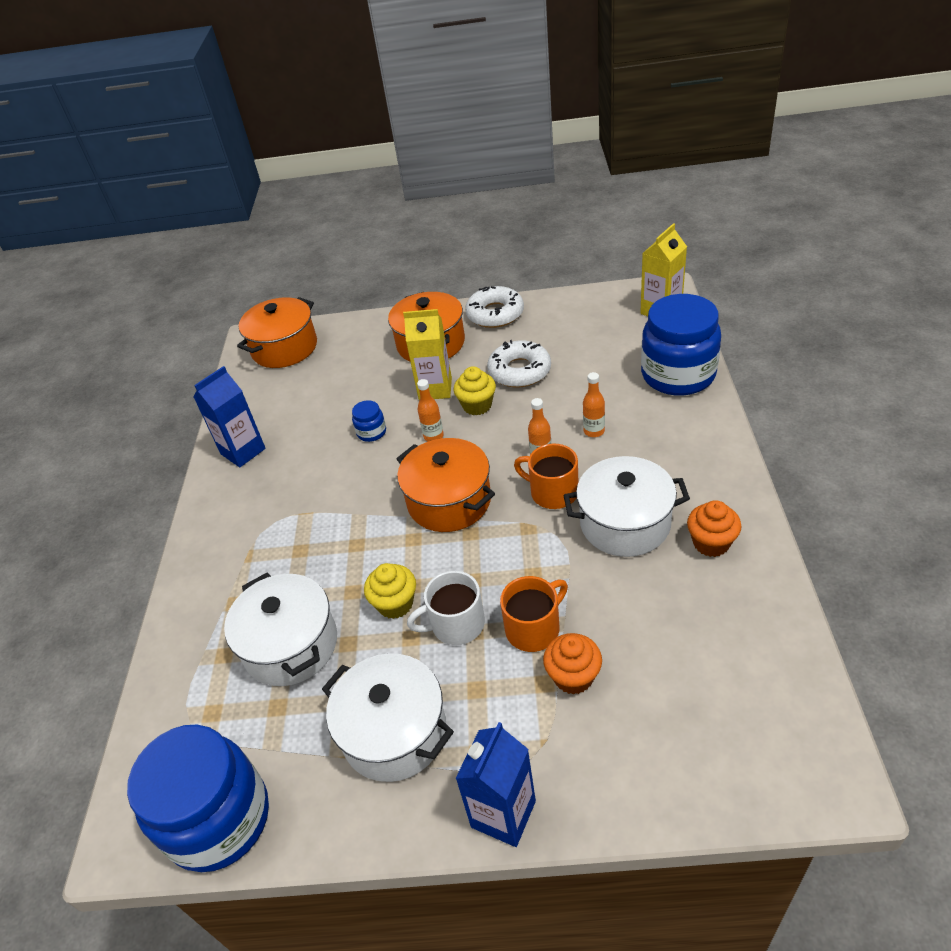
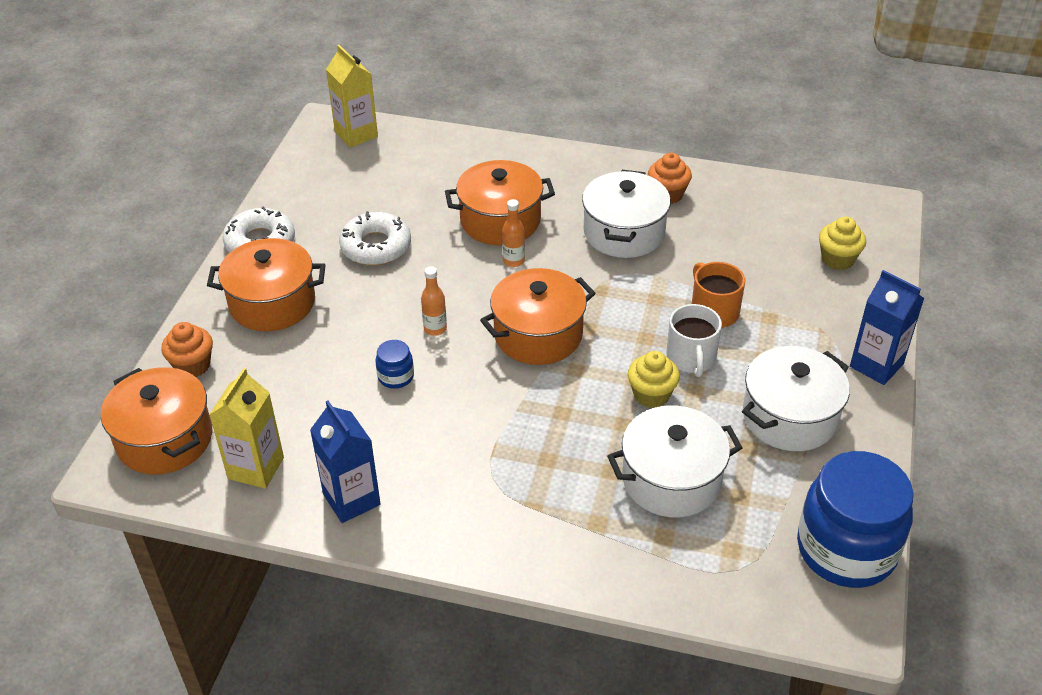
camera: 80 degrees left, 0 degrees up
yellow carton [403,309,452,400] -> yellow carton moved to [209,368,284,489]
yellow cupcake [454,366,496,415] -> yellow cupcake moved to [819,217,866,270]
orange mug [514,444,578,509] -> none
orange cupcake [543,633,602,695] -> orange cupcake moved to [161,322,213,377]
orange bottle [583,372,605,437] -> orange pot [445,160,555,245]
blue jar [641,294,721,396] -> none

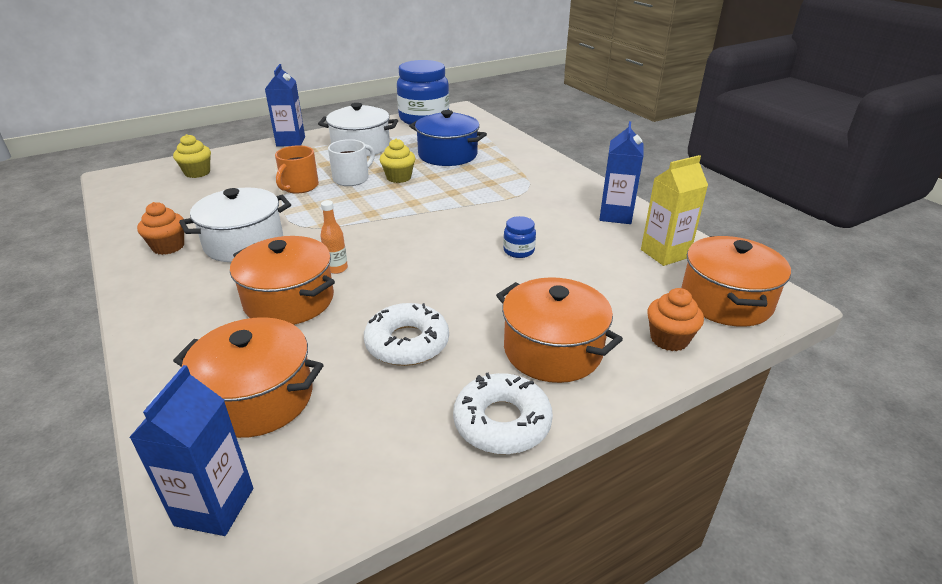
camera: 135 degrees left, 10 degrees down
yellow carton [326,45,378,148] -> blue carton [129,365,253,536]
orange bottle [421,266,447,336] -> none
orange pot [480,268,595,365] -> orange pot moved to [173,317,323,438]
white pot [607,406,743,517] -> blue pot [409,110,487,166]

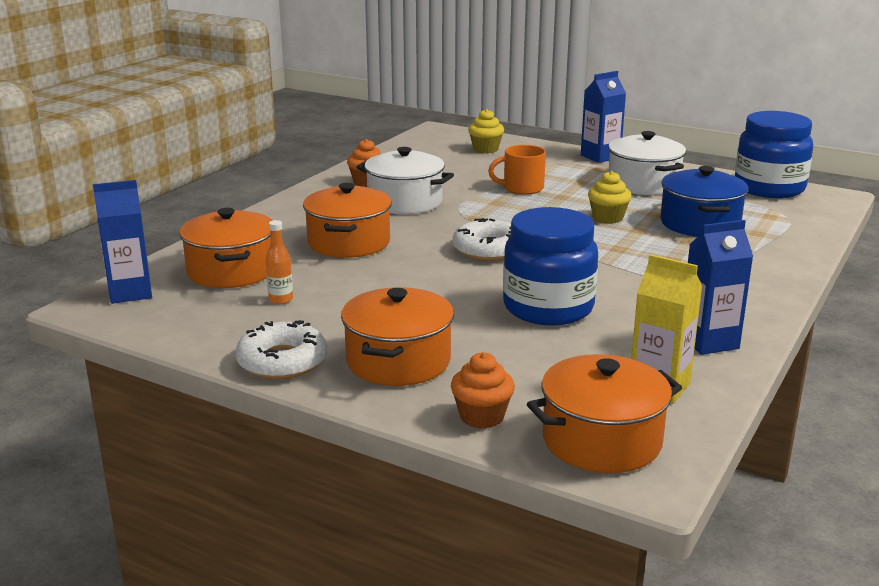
camera: 60 degrees right, 10 degrees down
orange bottle [320,200,348,274] -> orange bottle moved to [265,220,293,304]
white mug [328,139,375,186] -> none
white donut [364,303,449,366] -> white donut moved to [453,218,511,261]
blue jar [503,216,536,258] -> blue jar [503,207,598,325], size x2.42

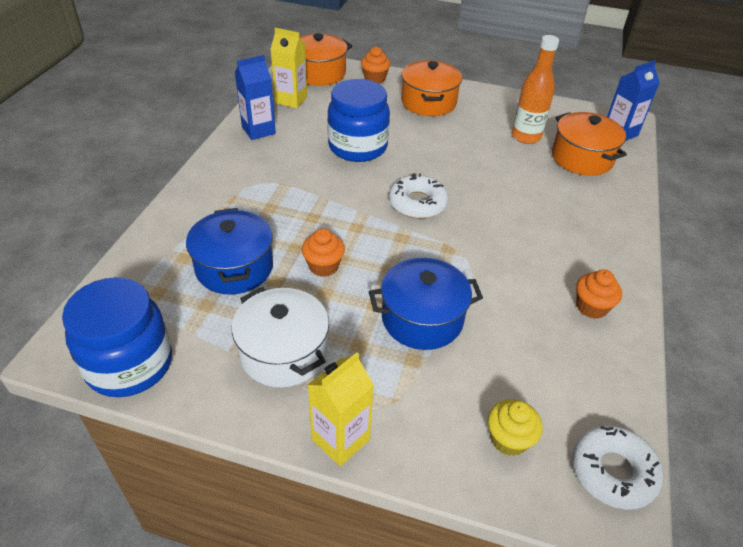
camera: 165 degrees right, 20 degrees up
white donut [235,320,327,379] -> white donut moved to [572,425,663,510]
orange bottle [265,220,293,304] -> orange bottle [512,35,559,144], size x1.92
orange pot [303,183,392,258] -> none
white pot [356,147,454,214] -> none
orange mug [488,145,546,195] -> blue pot [369,258,483,350]
blue carton [581,71,626,163] -> yellow carton [308,352,374,466]
yellow cupcake [588,171,632,224] -> orange cupcake [302,228,345,277]

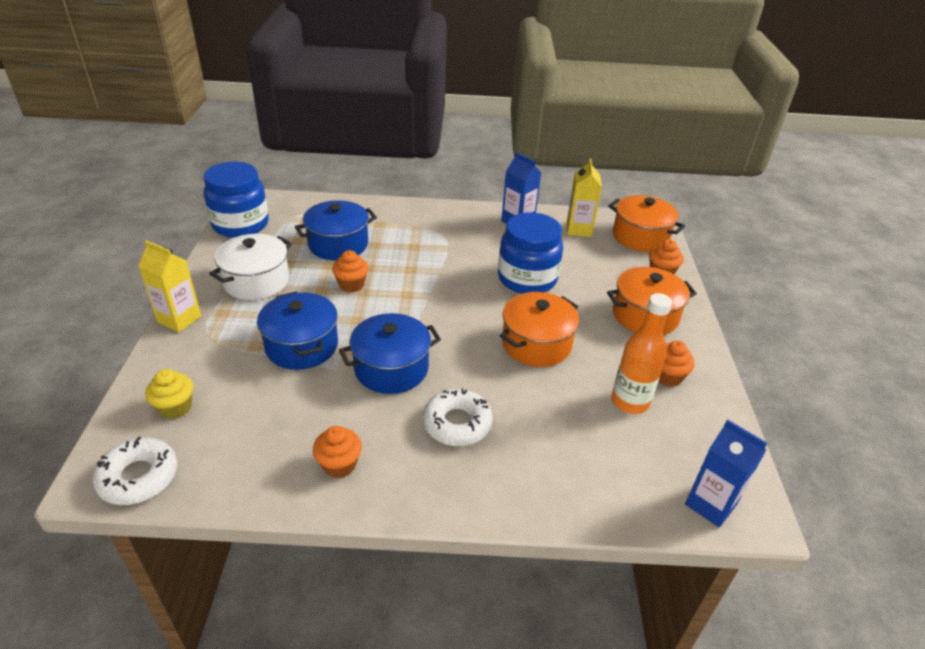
camera: 75 degrees right, 5 degrees down
white donut [389,173,448,219] -> white donut moved to [423,389,493,446]
orange pot [552,112,627,176] -> orange pot moved to [500,292,579,367]
none -> blue pot [339,313,441,394]
none -> orange cupcake [659,341,695,387]

